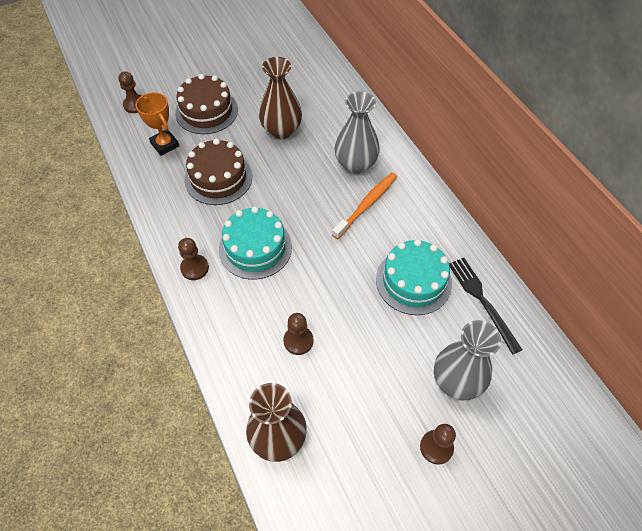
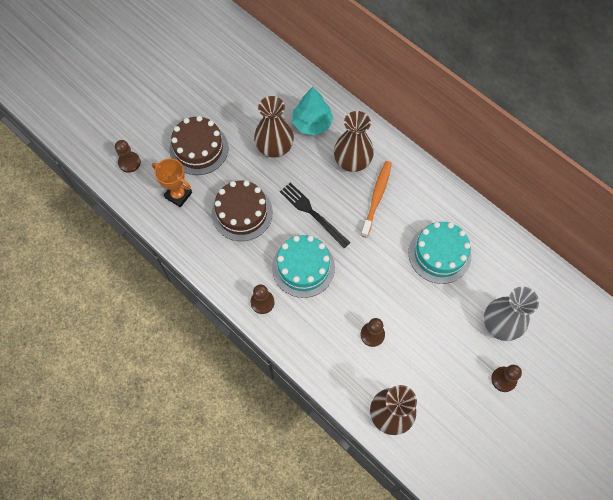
camera: 20 degrees left, 10 degrees up
grey vase [334,91,380,174] -> brown vase [334,111,374,172]
black fork [449,258,522,355] -> black fork moved to [280,182,350,248]
none -> turquoise tree [292,87,334,135]

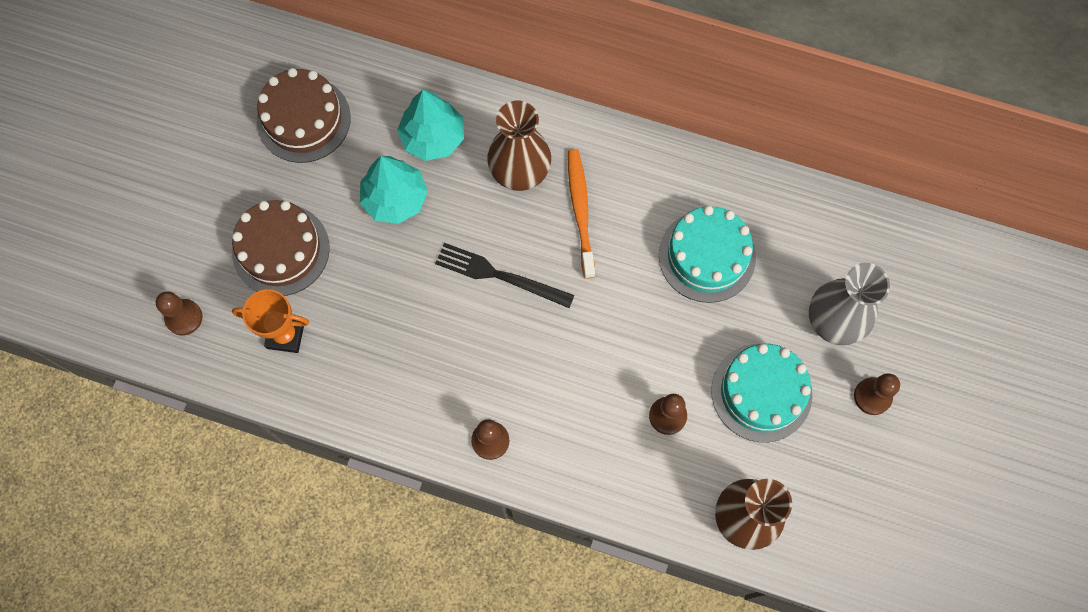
camera: 25 degrees left, 5 degrees up
brown cake [212,181,273,241] -> brown cake moved to [257,68,351,163]
brown vase [254,96,294,158] -> turquoise tree [360,156,428,224]
turquoise cake [272,235,335,298] -> turquoise cake moved to [711,344,812,442]

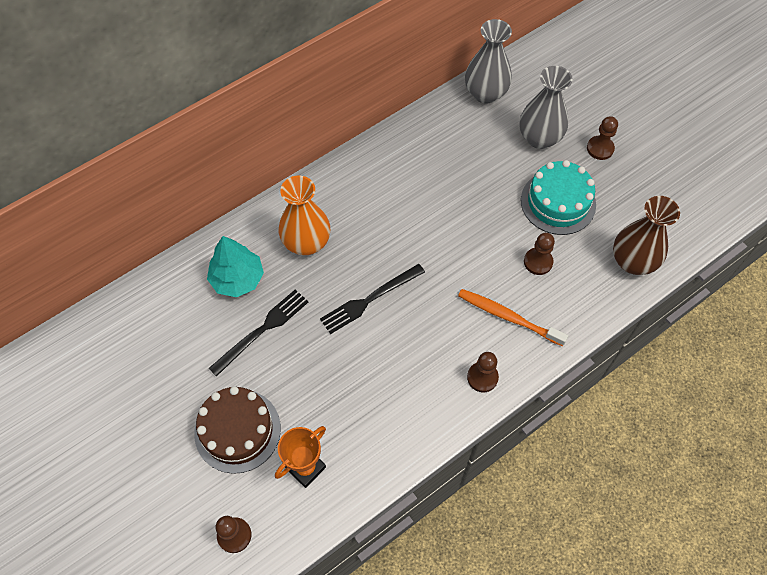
camera: 55 degrees left, 10 degrees down
brown cake [257,68,351,163] -> none
turquoise tree [360,156,428,224] -> black fork [208,289,308,377]
brown vase [487,101,551,191] -> orange vase [279,175,330,255]
orange toothbrush [568,149,595,279] -> orange toothbrush moved to [458,289,568,346]
turquoise cake [659,206,756,303] -> none
none -> grey vase [465,19,512,103]

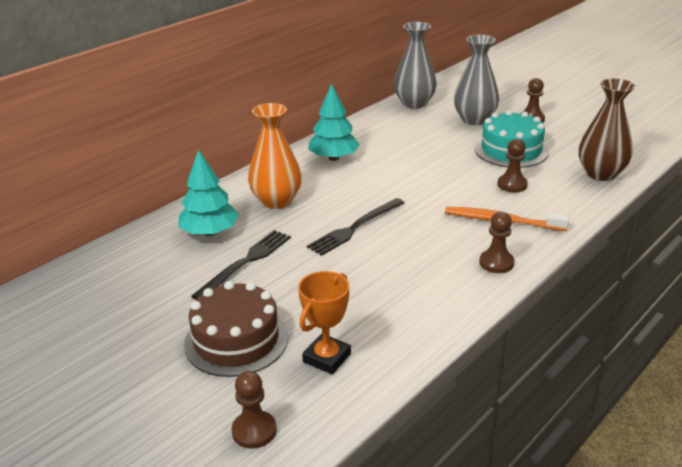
camera: 10 degrees left, 30 degrees down
none -> turquoise tree [308,83,360,161]

